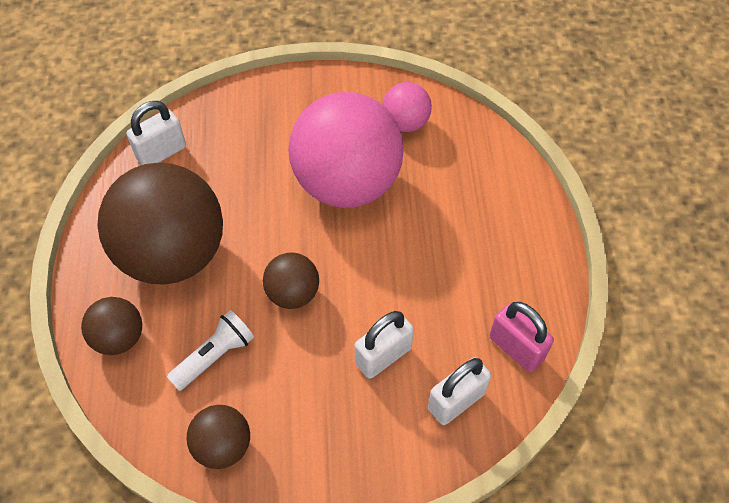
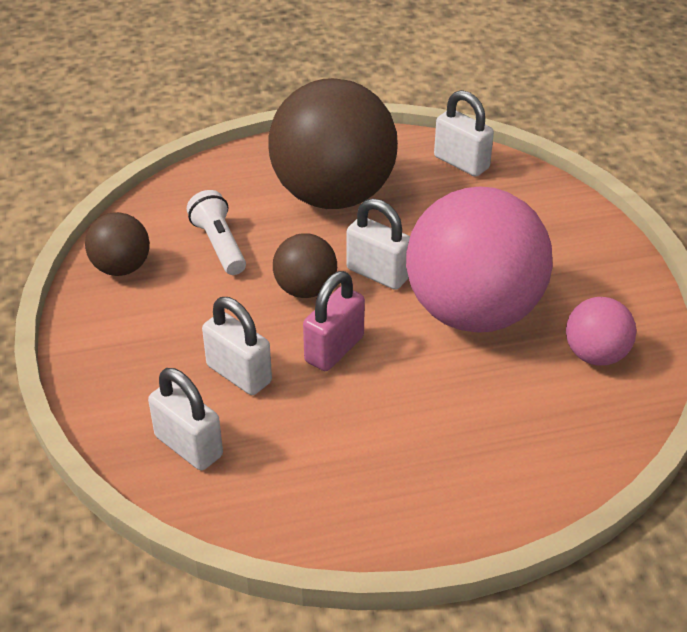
camera: 80 degrees right, 15 degrees down
brown ball [81,297,142,355] -> none
white flashlight [167,310,254,391] -> white flashlight turned 150 degrees counterclockwise [187,190,246,275]
pink padlock [489,302,554,372] -> pink padlock moved to [303,271,365,371]
none -> white padlock [346,199,410,290]

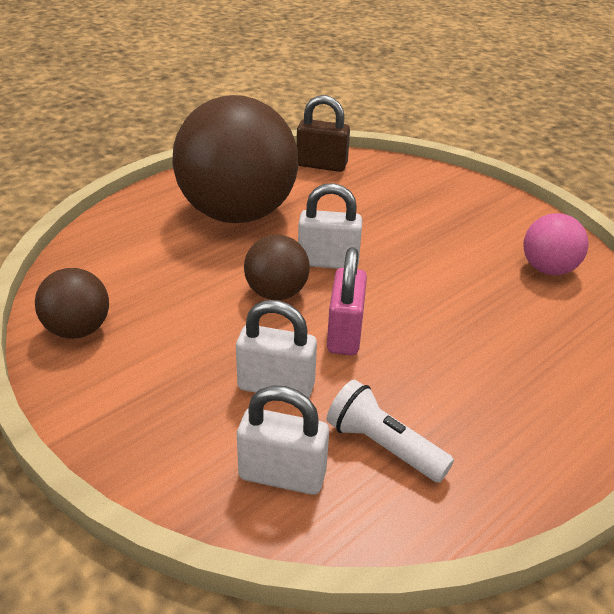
camera: 30 degrees left, 5 degrees down
white flashlight [187,190,246,275] -> white flashlight moved to [327,380,454,483]
pink ball [406,186,553,333] -> none
white padlock [434,90,494,177] -> brown padlock [297,95,350,172]

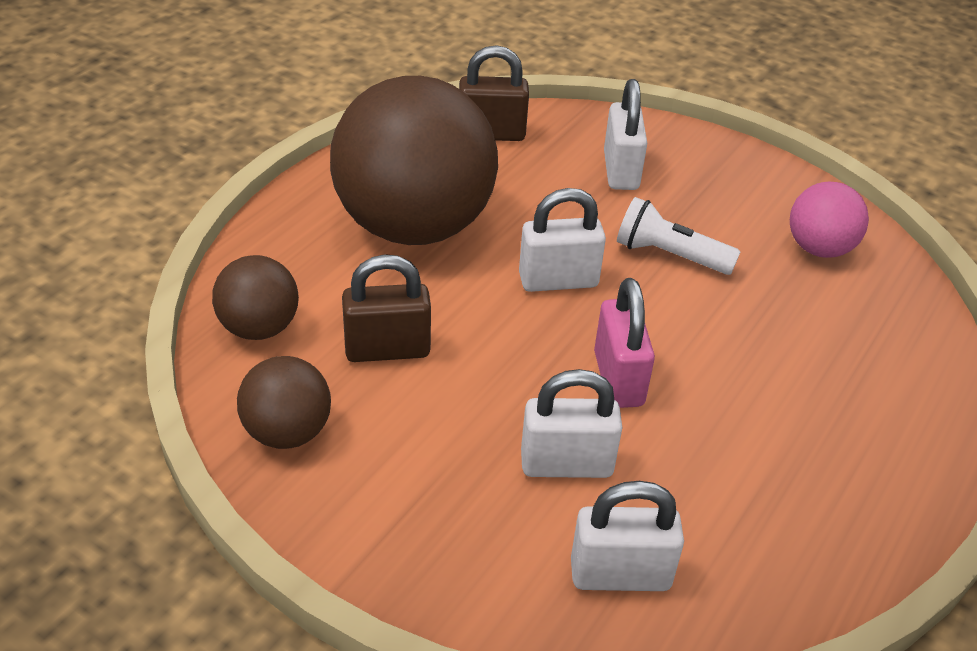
camera: 15 degrees left, 5 degrees up
brown ball [244,235,310,300] -> brown ball moved to [212,255,299,340]
white flashlight [327,380,454,483] -> white flashlight moved to [617,197,740,275]
none -> brown padlock [342,254,431,362]
none -> white padlock [604,79,647,190]

